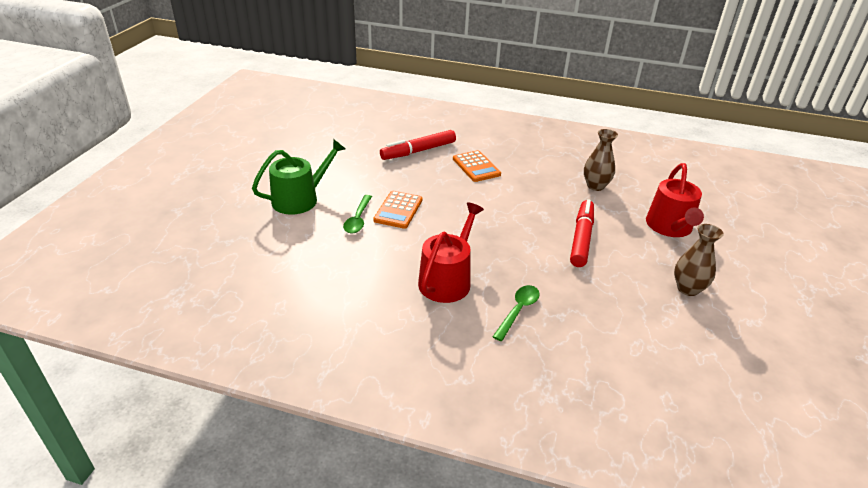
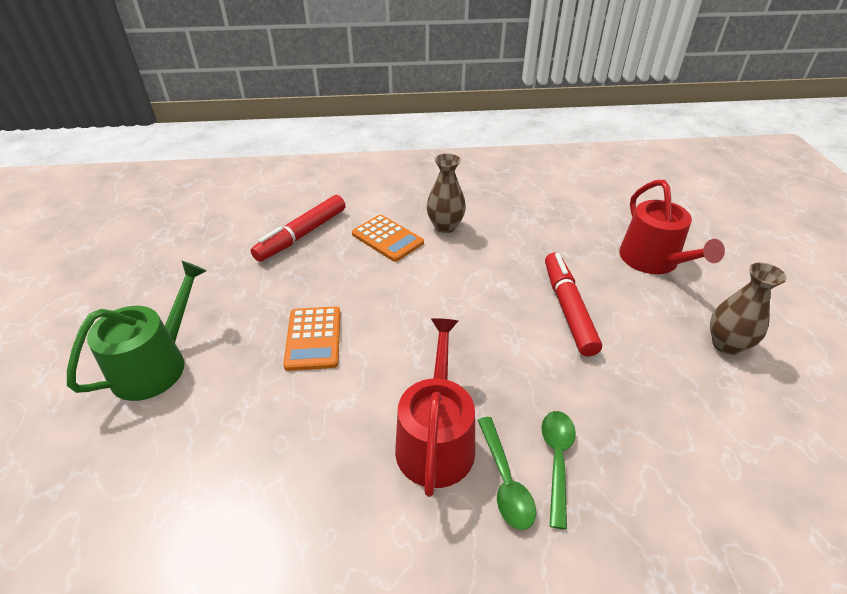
camera: 20 degrees left, 5 degrees up
green spoon [343,195,372,233] -> green spoon moved to [478,417,536,530]
brown vase [584,129,618,191] -> brown vase moved to [427,153,466,233]

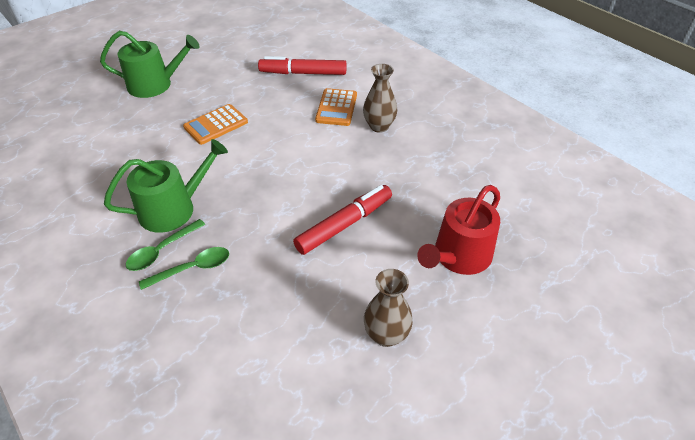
camera: 55 degrees right, 5 degrees up
red watering can [395,318,475,497] -> green watering can [104,139,228,233]

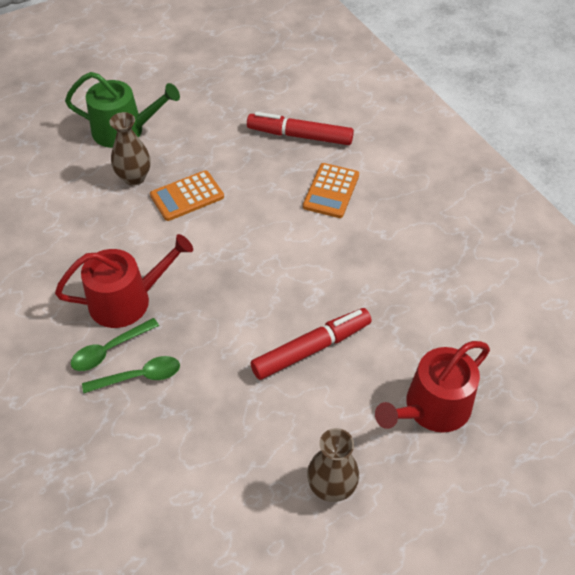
camera: 10 degrees right, 5 degrees up
green watering can [104,139,228,233] -> red watering can [55,234,193,328]
brown vase [363,64,397,133] -> brown vase moved to [109,112,151,185]

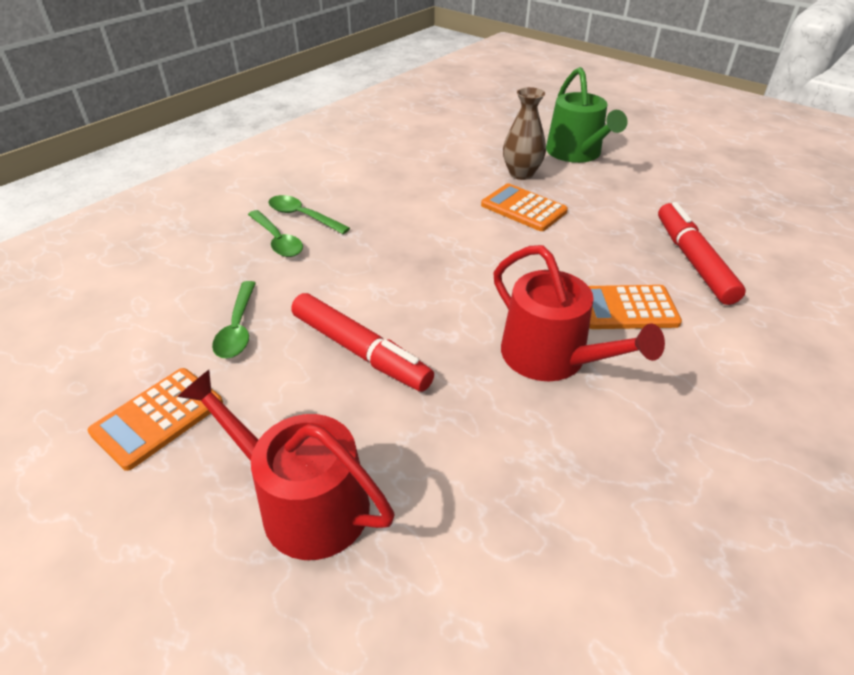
camera: 70 degrees right, 10 degrees down
red watering can [55,234,193,328] -> red watering can moved to [493,245,665,381]
brown vase [307,428,359,502] -> orange calculator [87,368,223,471]
none -> green spoon [212,281,256,358]

